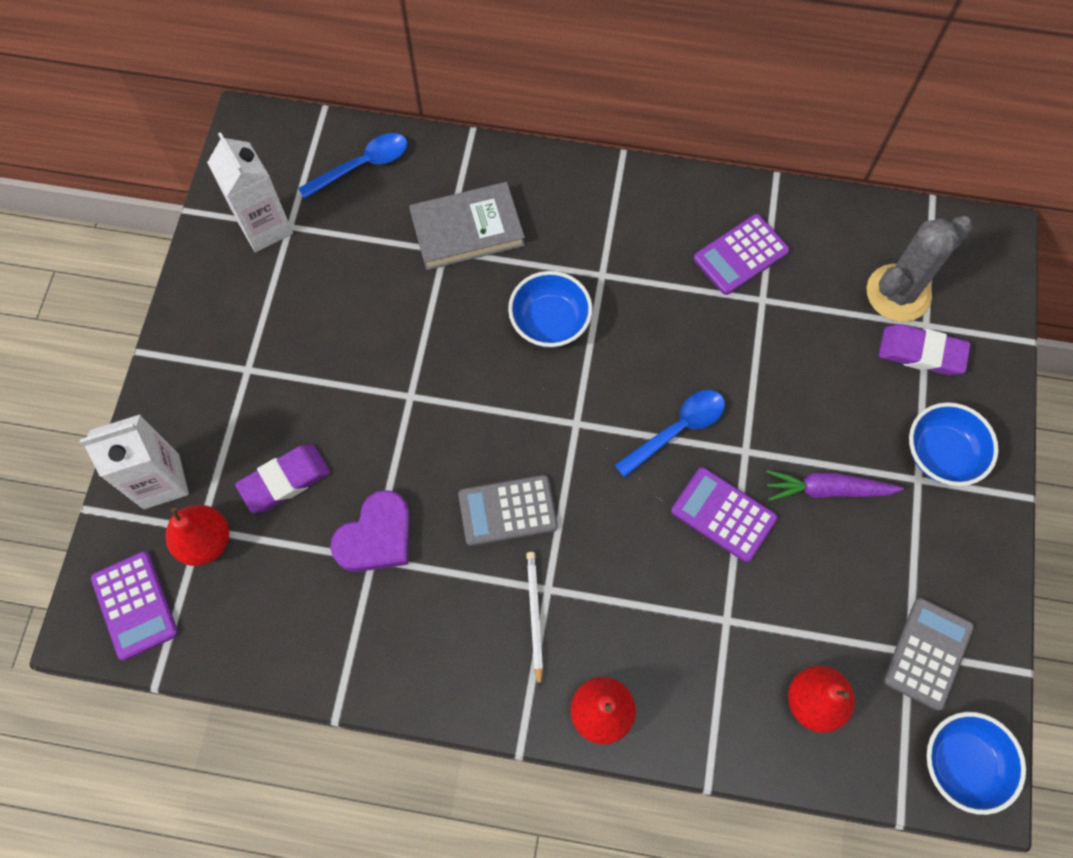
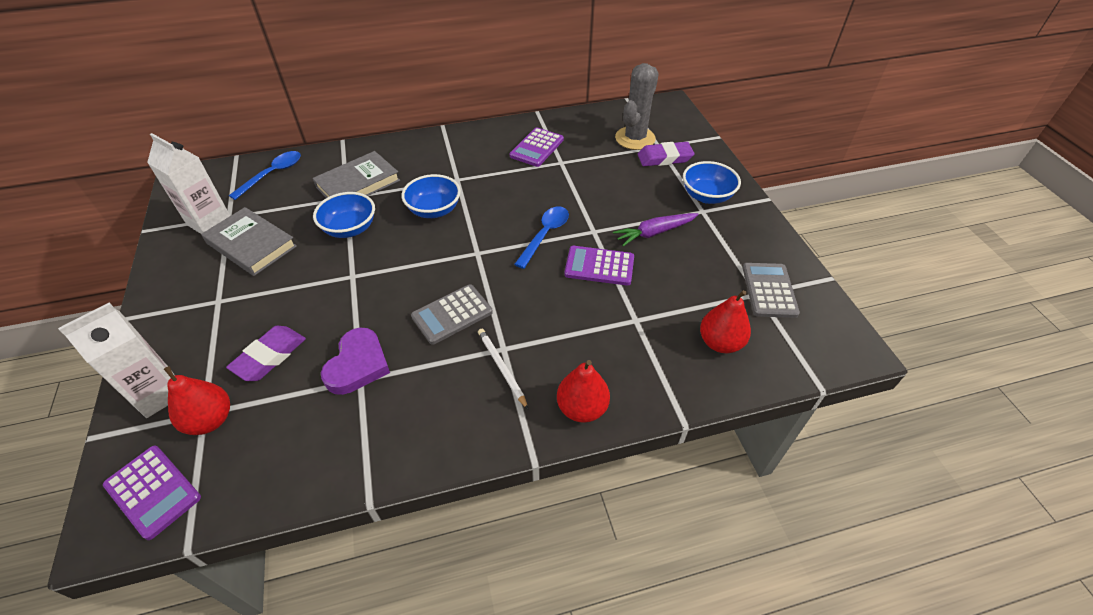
camera: 25 degrees left, 20 degrees down
blue bowl [927,712,1026,815] -> blue bowl moved to [313,192,375,238]
none -> grey book [201,207,297,276]

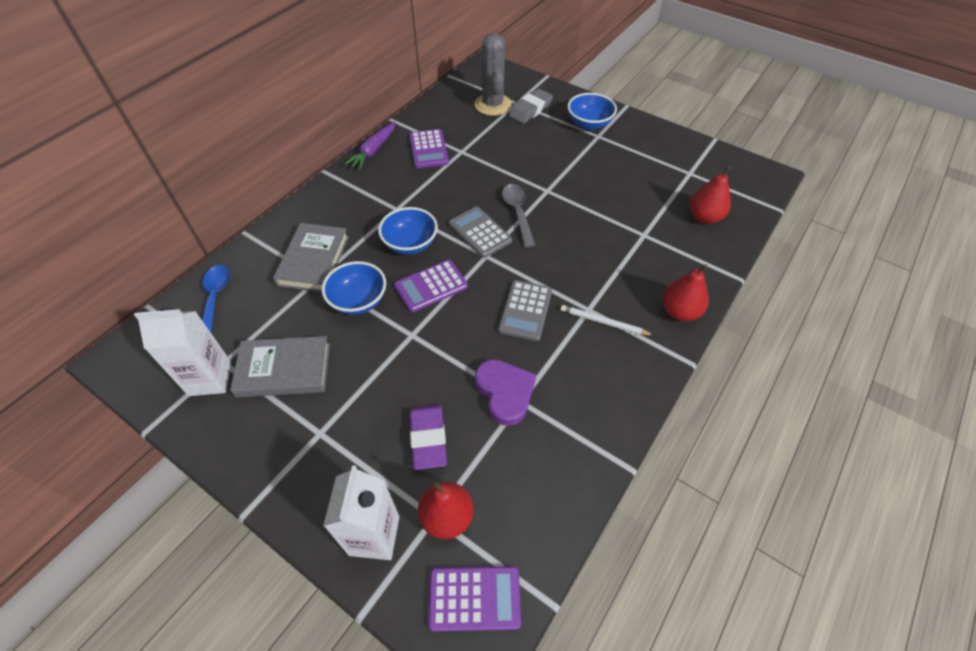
camera: 40 degrees left, 5 degrees up
blue spoon [514,206,569,269] -> grey spoon [502,184,535,248]
purple calculator [564,246,634,286] -> purple calculator moved to [394,260,468,312]
purple carrot [613,213,699,246] -> purple carrot moved to [344,122,396,170]
purple eraser [638,142,694,166] -> grey eraser [509,89,553,124]
grey calculator [743,263,800,318] -> grey calculator moved to [449,206,512,258]

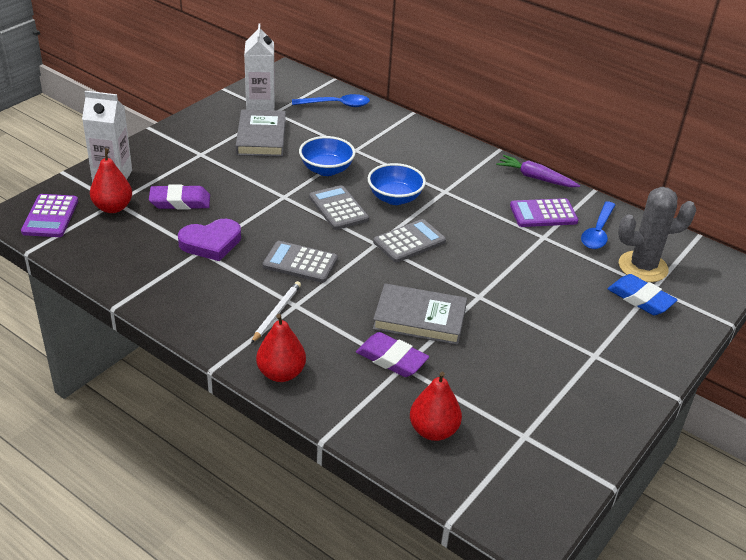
camera: 90 degrees right, 15 degrees down
grey book [273,223,349,292] -> grey book moved to [373,283,467,345]
purple calculator [394,260,468,312] -> grey calculator [309,185,369,230]
grey spoon [502,184,535,248] -> none
grey eraser [509,89,553,124] -> blue eraser [608,274,677,315]
blue bowl [568,93,617,130] -> none
none -> purple eraser [356,332,429,377]
none -> blue spoon [581,201,615,249]

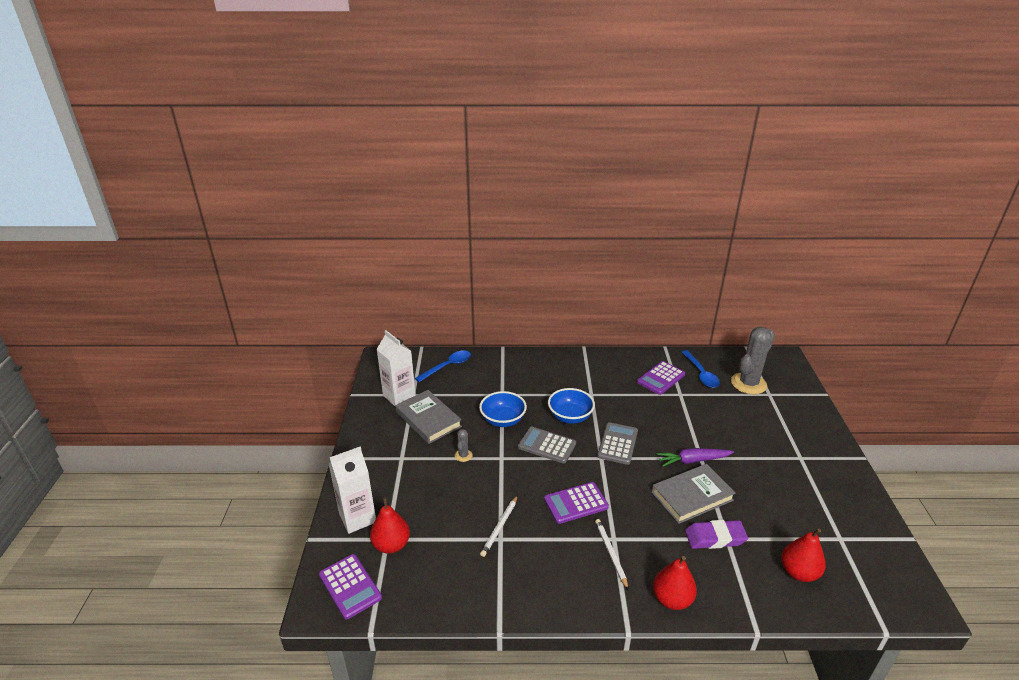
camera: 35 degrees left, 5 degrees down
purple eraser [149,185,210,210] -> none
purple heart [178,219,241,261] -> white pencil [480,495,518,557]
grey calculator [263,241,338,283] -> purple calculator [544,482,609,524]
purple carrot [496,155,580,187] -> purple carrot moved to [656,448,734,467]
blue eraser [608,274,677,315] -> none
none -> grey cactus [455,429,473,462]

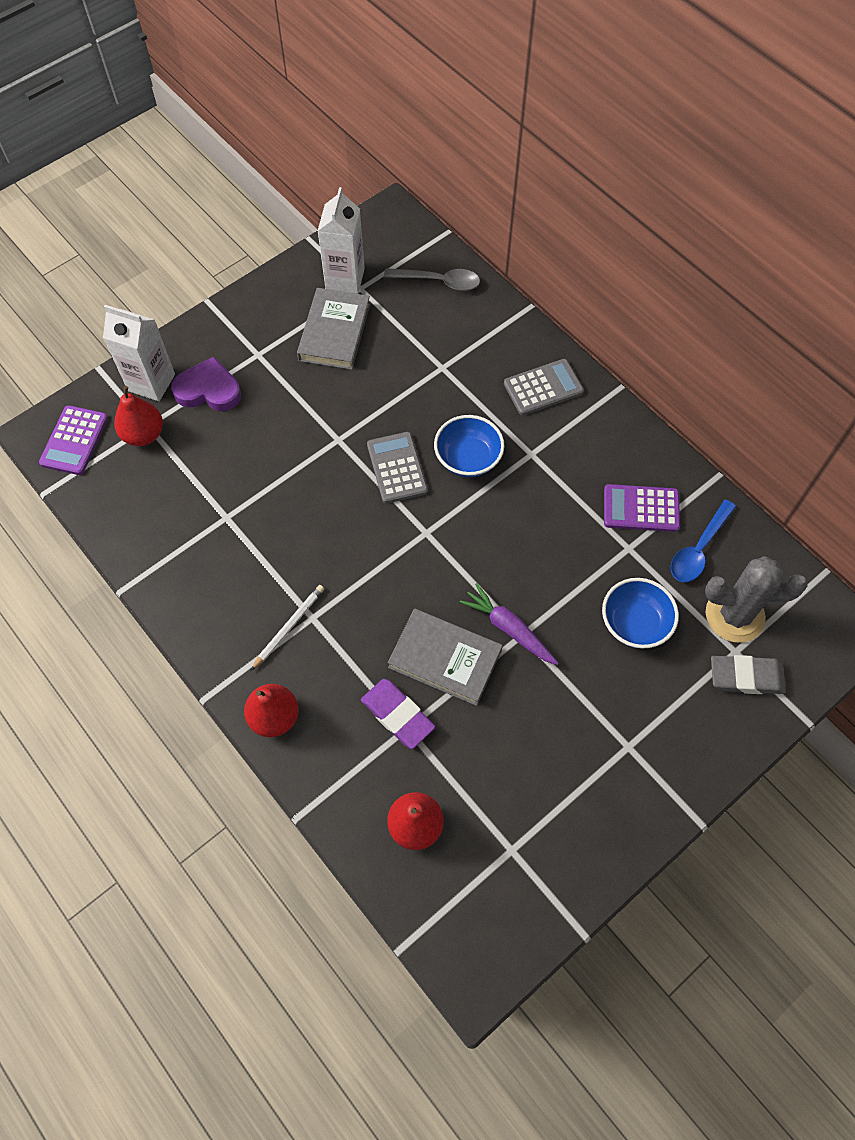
camera: 50 degrees right, 30 degrees up
blue spoon [415,350,471,382] -> grey spoon [384,268,480,291]
grey cactus [455,429,473,462] -> none
blue bowl [479,391,527,427] -> blue bowl moved to [602,578,679,648]
white pencil [480,495,518,557] -> none
purple calculator [544,482,609,524] -> none
grey calculator [597,422,638,465] -> grey calculator moved to [504,359,584,415]
none -> purple heart [171,357,241,411]
none -> grey eraser [711,655,786,694]

